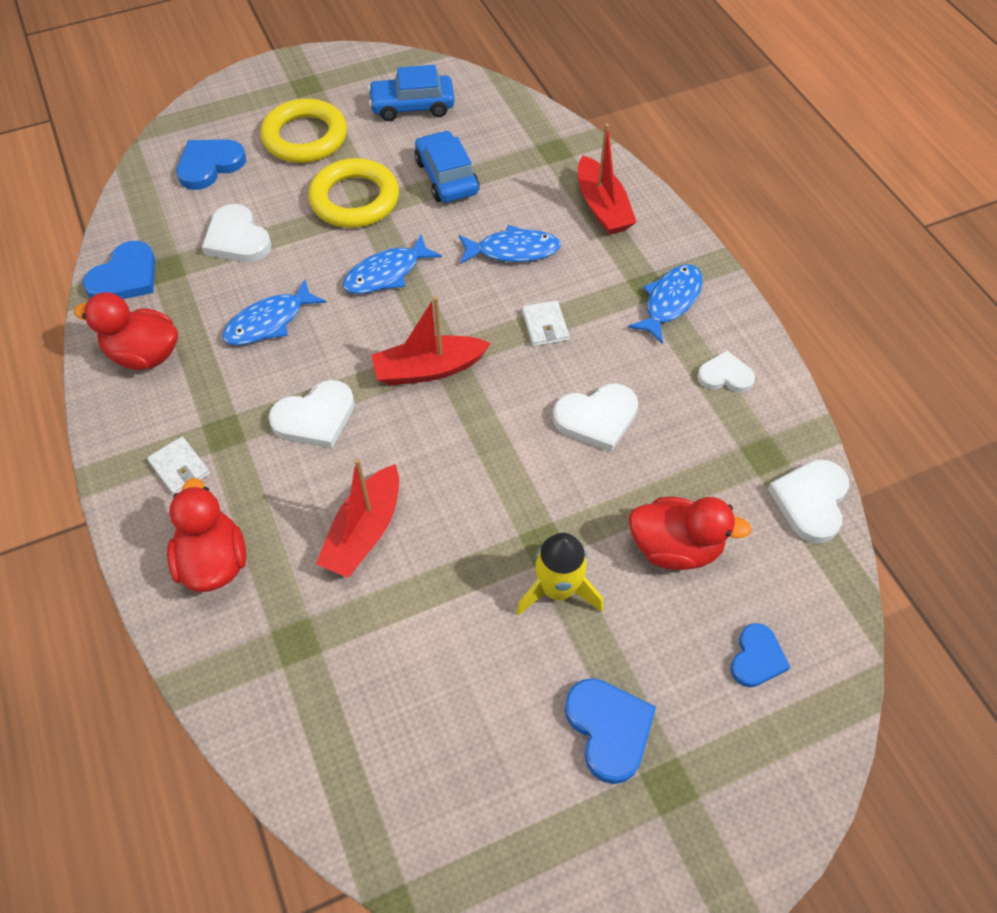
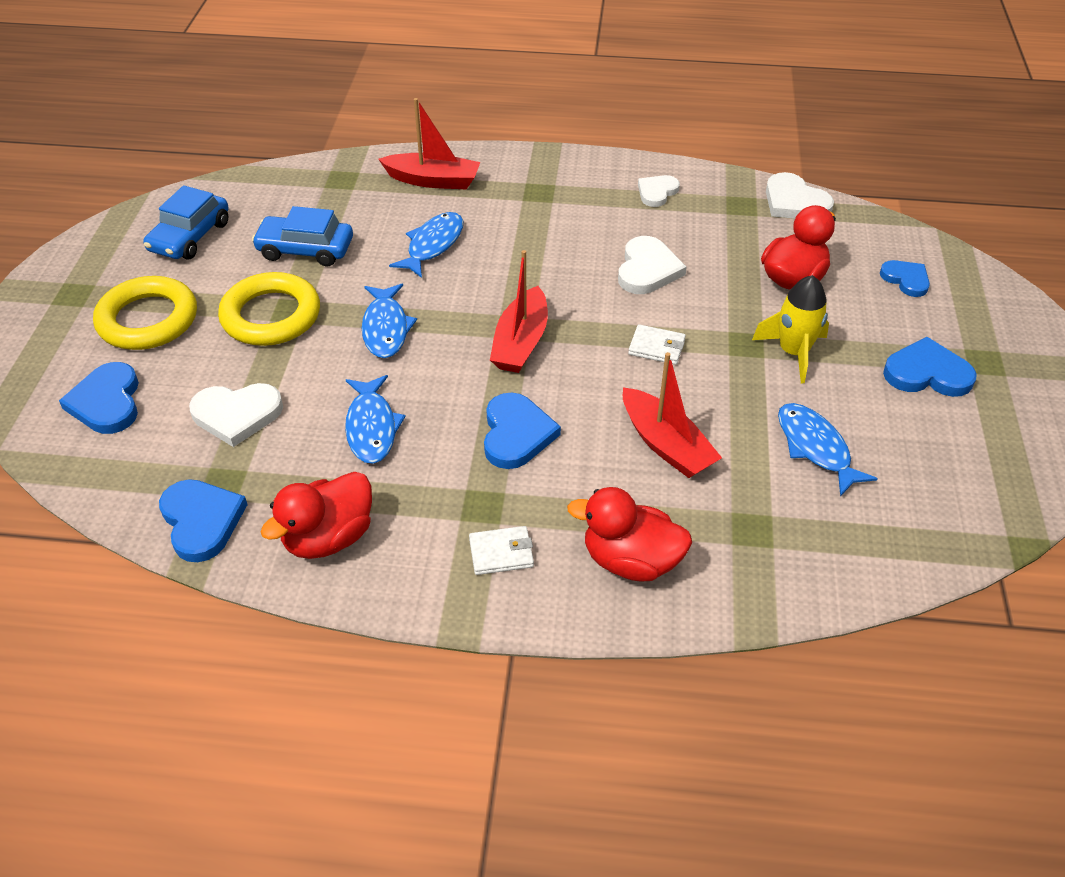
camera: 60 degrees left, 10 degrees down
white heart [269,380,355,449] -> blue heart [484,392,561,469]
white wallet [522,300,569,346] -> white wallet moved to [628,324,686,365]
blue fish [628,264,703,344] -> blue fish moved to [778,403,878,496]

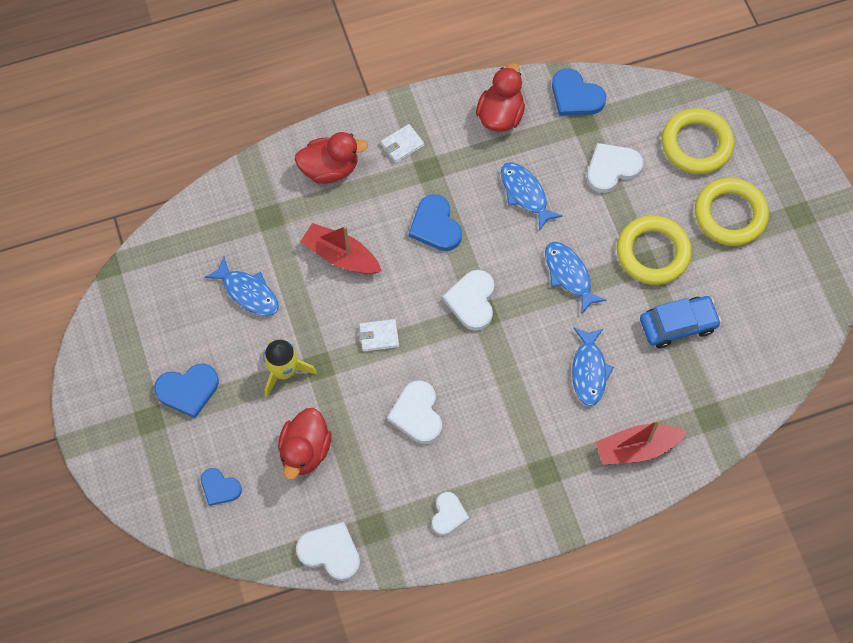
camera: 155 degrees right, 20 degrees up
blue heart [59,362,139,434] -> yellow ring [662,108,734,174]
blue car [143,185,228,259] -> none
red boat [490,250,548,373] -> white heart [442,270,495,331]

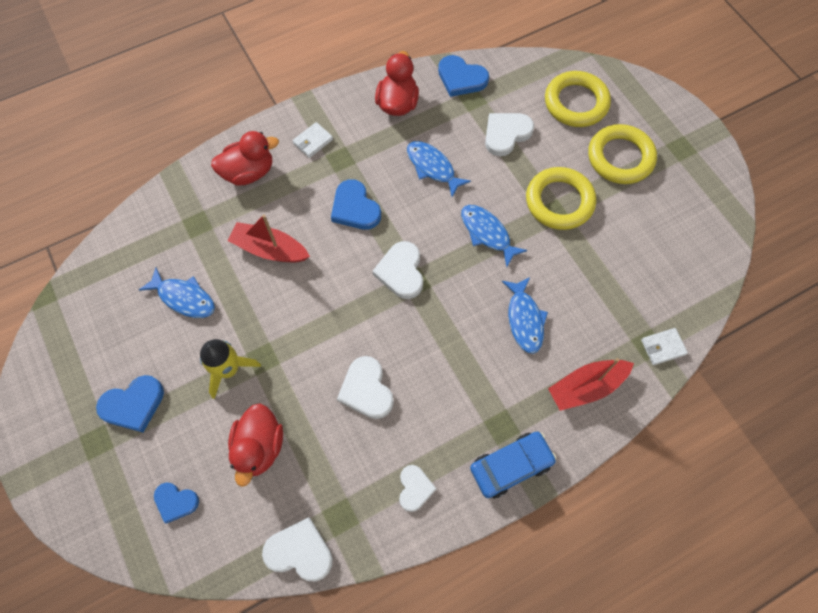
camera: 10 degrees left, 0 degrees up
white wallet [359,319,399,352] -> white wallet moved to [641,328,688,365]
blue car [640,296,721,348] -> blue car moved to [470,432,557,498]

